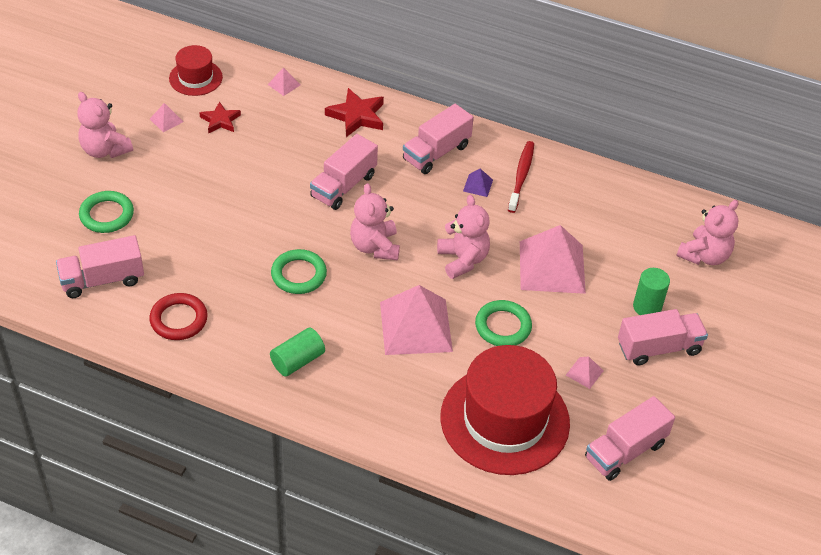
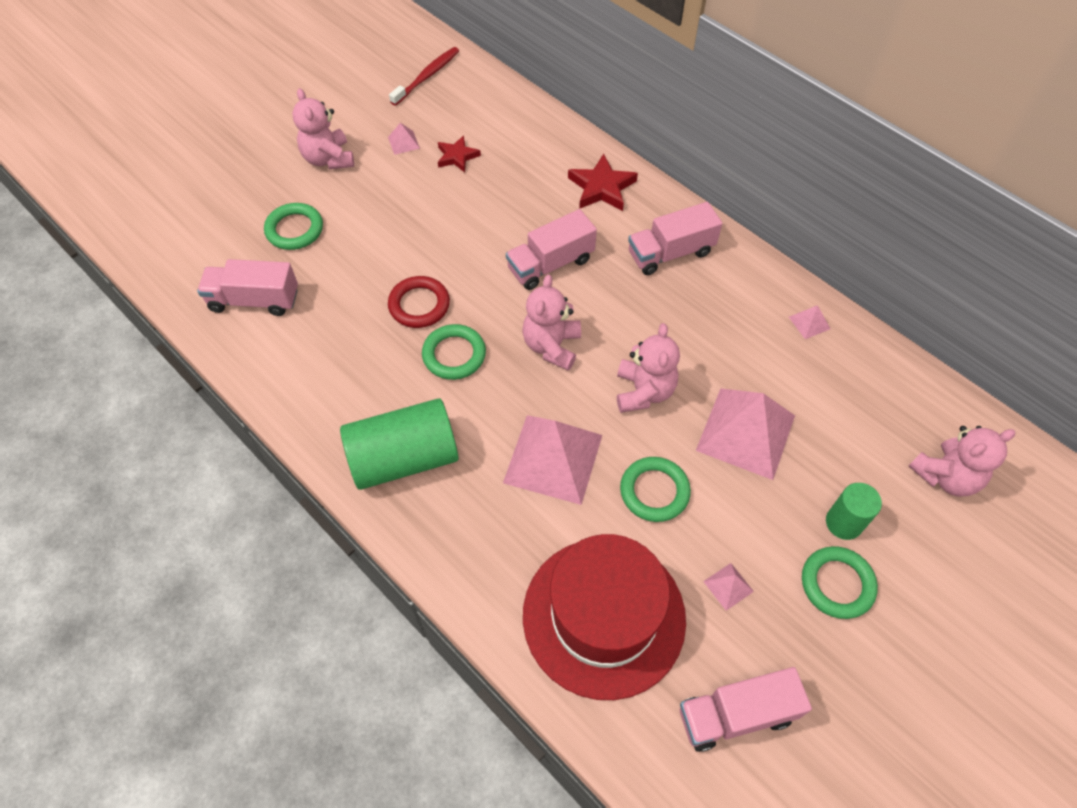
camera: 25 degrees right, 10 degrees up
red ring [149,293,208,340] -> red ring moved to [388,276,450,328]
red hat [169,45,223,96] -> none
pink pyramid [267,67,300,96] -> pink pyramid moved to [789,305,830,339]
green cylinder [270,328,325,377] -> green cylinder [340,398,459,490], size x1.82
purple pyramid [463,169,493,197] -> none
red toothbrush [508,141,534,213] -> red toothbrush moved to [389,47,459,106]
pink truck [618,309,708,365] -> green ring [802,546,878,619]

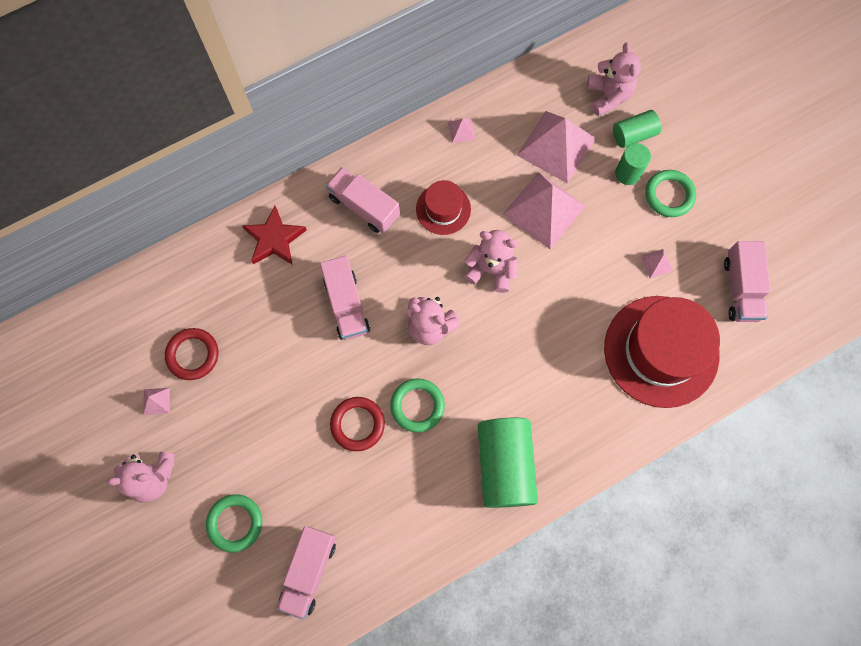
camera: 75 degrees left, 15 degrees up
red toothbrush [389,47,459,106] -> none
red star [438,135,481,172] -> red ring [165,328,218,380]
pink pyramid [503,415,602,505] -> pink pyramid moved to [517,111,596,184]
green ring [620,457,691,522] -> none
pink truck [628,202,722,275] -> pink truck turned 135 degrees clockwise [326,167,400,233]
none -> red hat [416,180,471,235]
none -> green cylinder [613,110,661,148]

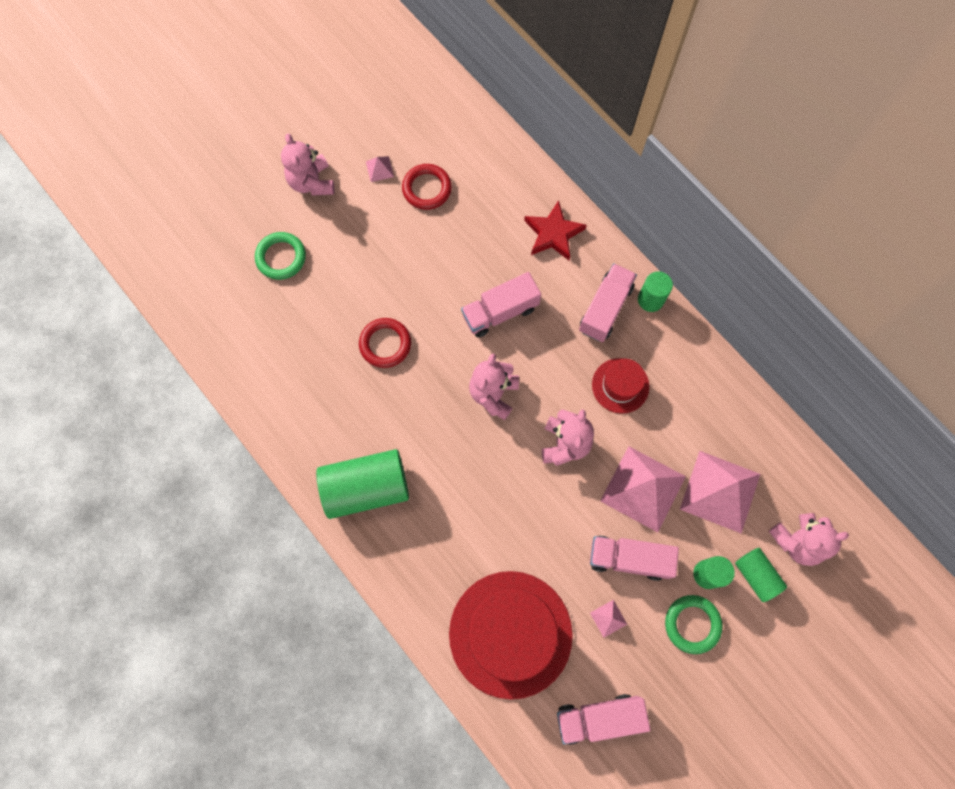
camera: 80 degrees right, 0 degrees up
pink truck [276,526,336,619] -> pink truck moved to [590,536,679,581]
green ring [390,378,445,432] -> none
pink pyramid [448,118,476,143] -> none
none -> green cylinder [638,271,673,312]

